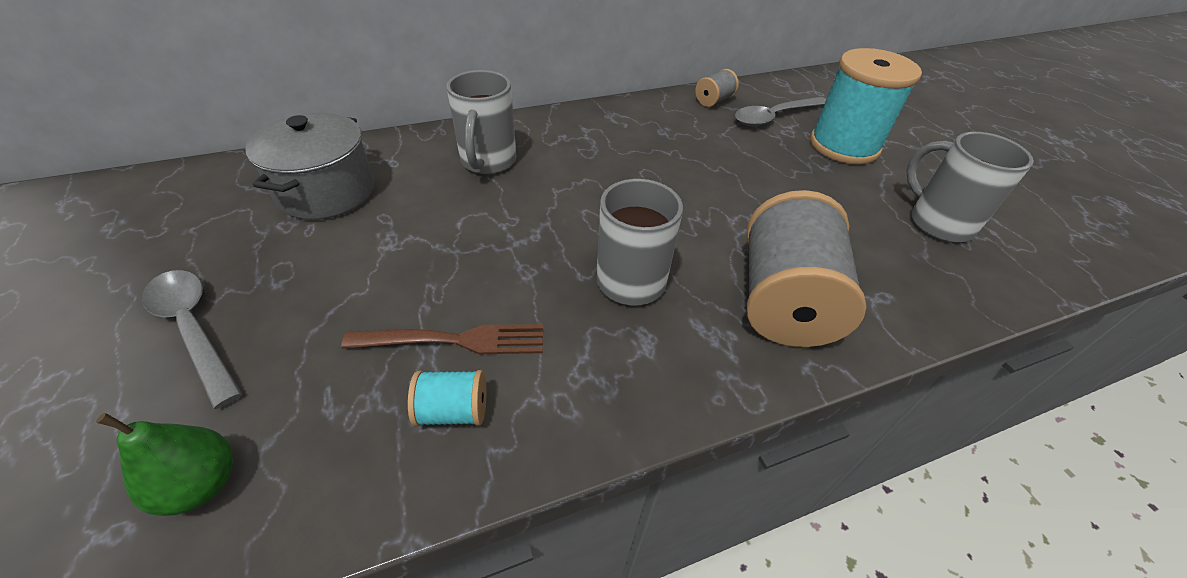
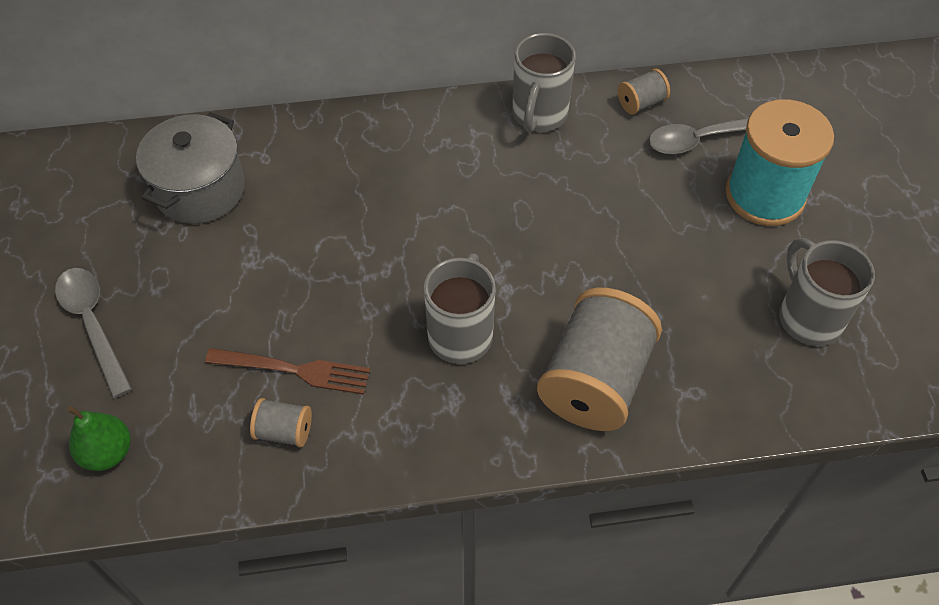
camera: 15 degrees right, 10 degrees up
turquoise spool [408,370,486,427] -> grey spool [250,398,312,448]
grey mug [447,70,516,174] -> grey mug moved to [512,33,576,133]

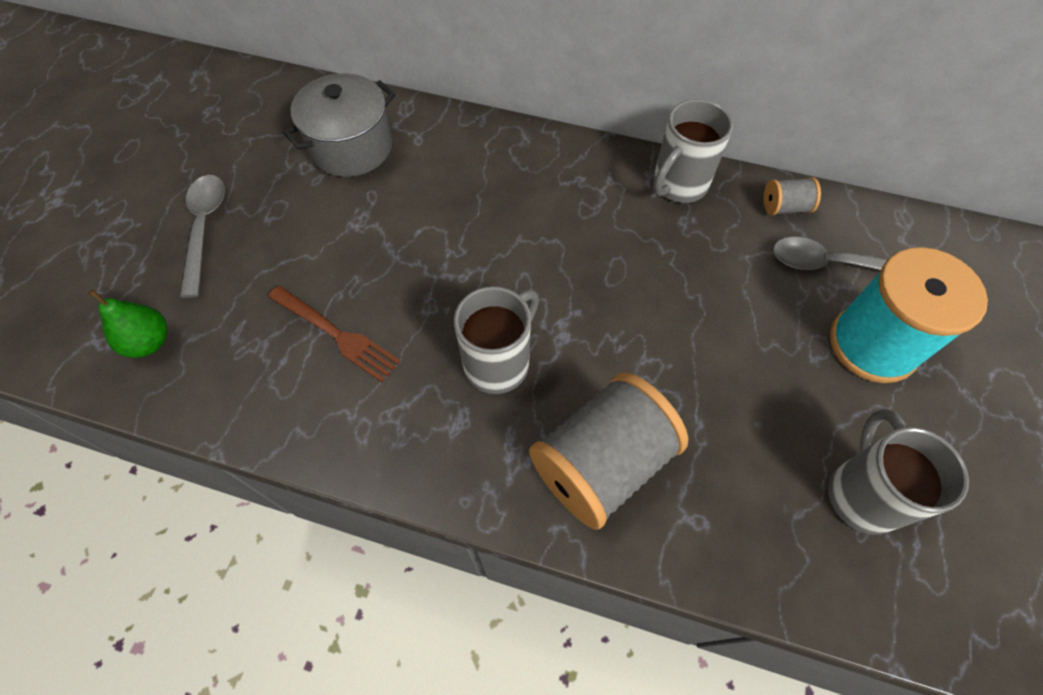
camera: 25 degrees right, 5 degrees up
grey spool [250,398,312,448] -> none

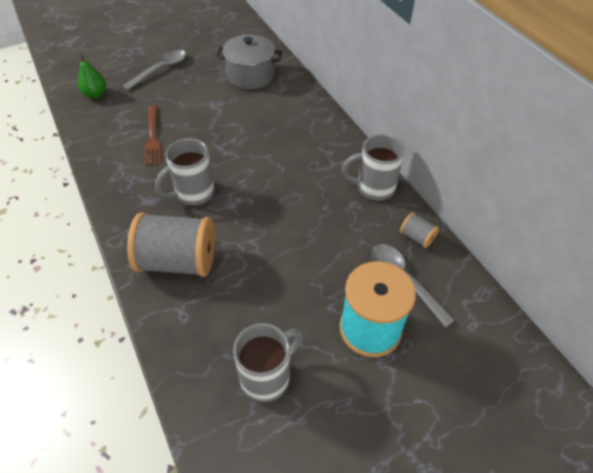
camera: 45 degrees right, 10 degrees down
grey mug [454,286,539,394] -> grey mug turned 150 degrees clockwise [155,138,215,205]

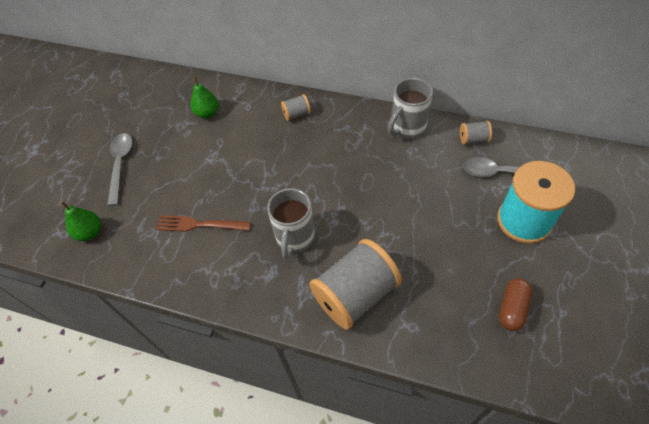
camera: 40 degrees left, 5 degrees up
brown fork [145,105,161,166] -> brown fork turned 150 degrees clockwise [156,215,251,232]
grey pot [216,34,282,89] -> green pear [191,76,219,118]
grey mug [233,323,303,402] -> brown capsule [499,278,533,331]
none -> grey spool [281,94,311,121]

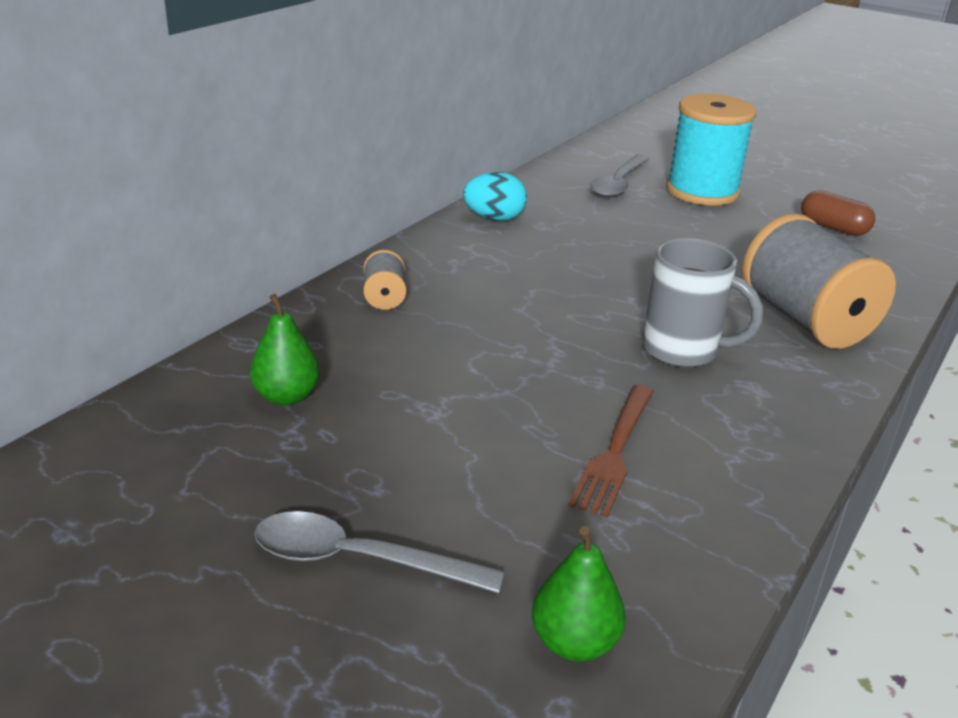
camera: 80 degrees left, 25 degrees down
grey mug [388,78,433,139] -> turquoise egg [463,172,527,221]
grey spool [460,121,492,145] -> none

